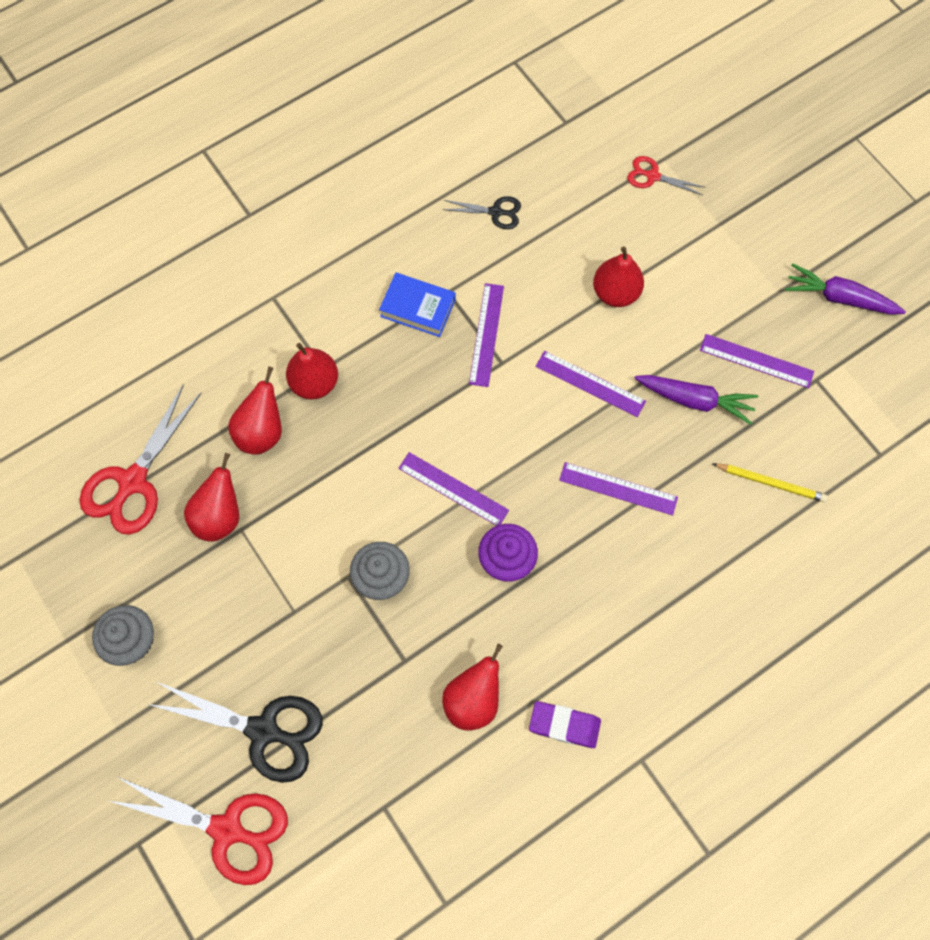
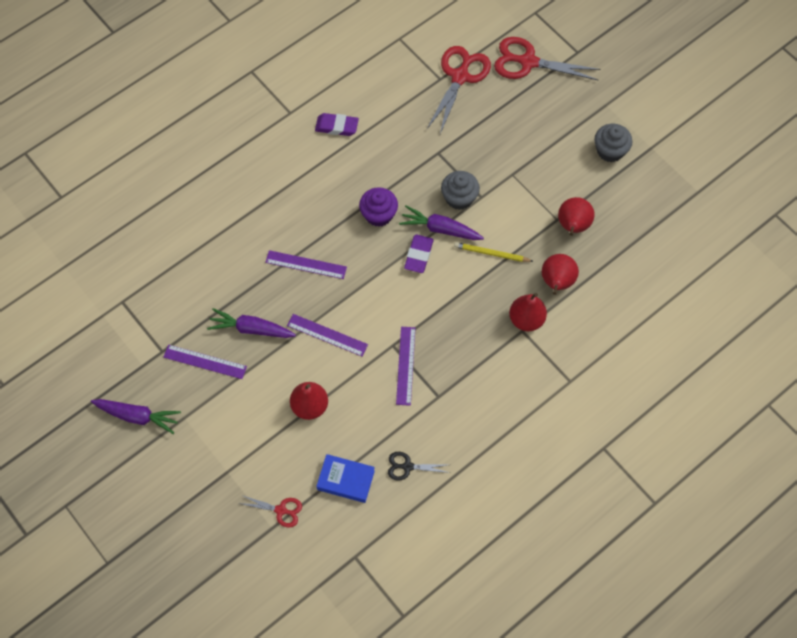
camera: 175 degrees right, 5 degrees down
red scissors [79,384,201,535] -> red scissors moved to [427,46,491,134]
black scissors [147,682,323,783] -> none
blue book [379,273,455,337] -> blue book moved to [316,454,375,503]
purple ruler [398,452,509,526] -> purple eraser [404,234,434,273]
red pear [442,644,503,730] -> none
yellow pencil [712,463,828,502] -> yellow pencil moved to [454,242,534,262]
none -> purple carrot [399,205,484,240]

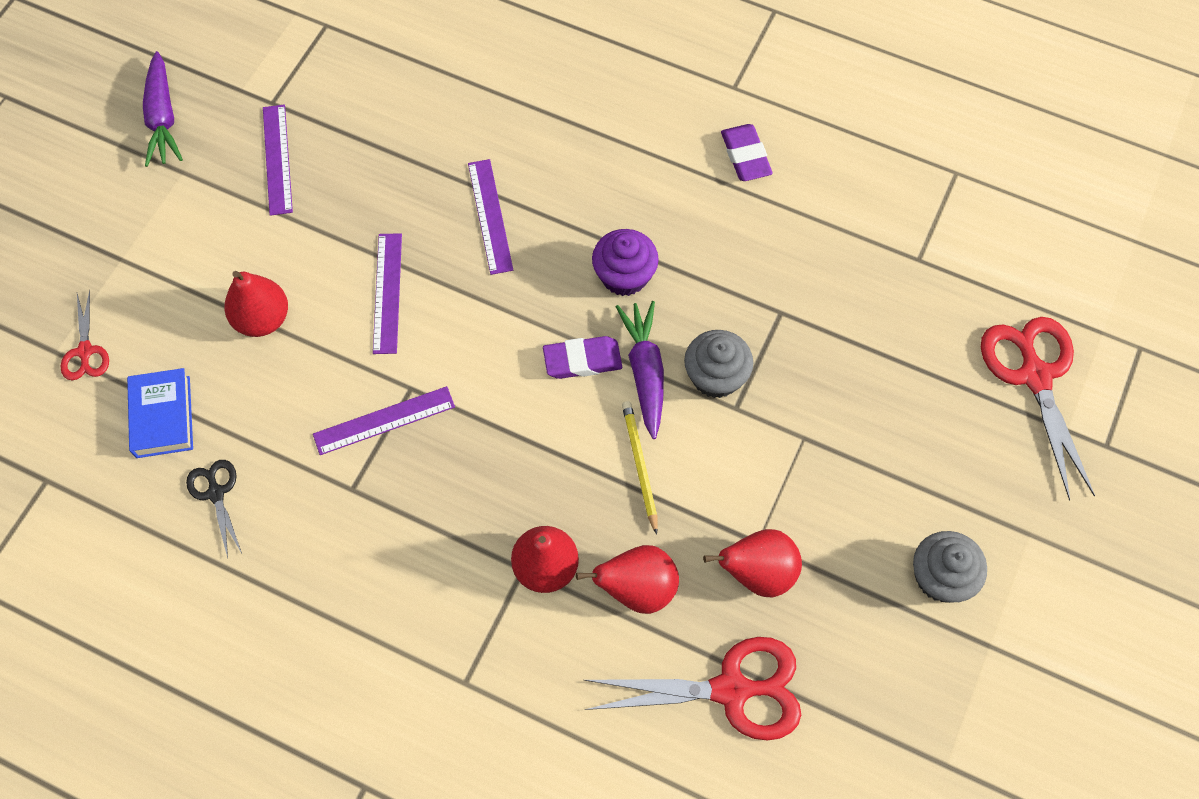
camera: 65 degrees right, 0 degrees up
purple carrot [207,308,296,338] -> none
red scissors [427,46,491,134] -> red scissors moved to [584,637,801,741]

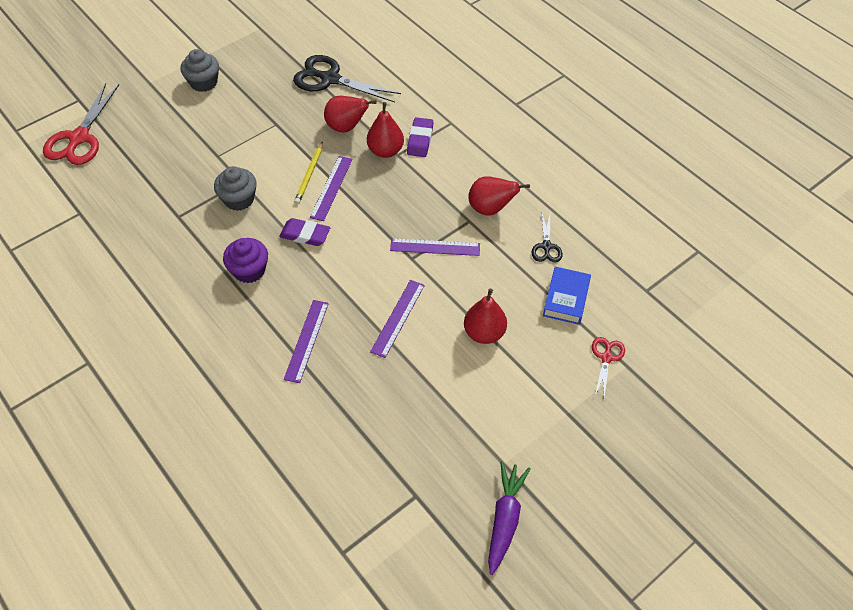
camera: 155 degrees left, 10 degrees down
purple ruler [263,105,293,216] -> purple ruler moved to [310,156,352,221]
red scissors [584,637,801,741] -> black scissors [293,55,401,102]
purple carrot [616,301,664,439] -> none
red pear [703,529,802,597] -> red pear moved to [468,176,530,216]
purple eraser [721,124,773,181] -> purple eraser moved to [407,117,433,157]

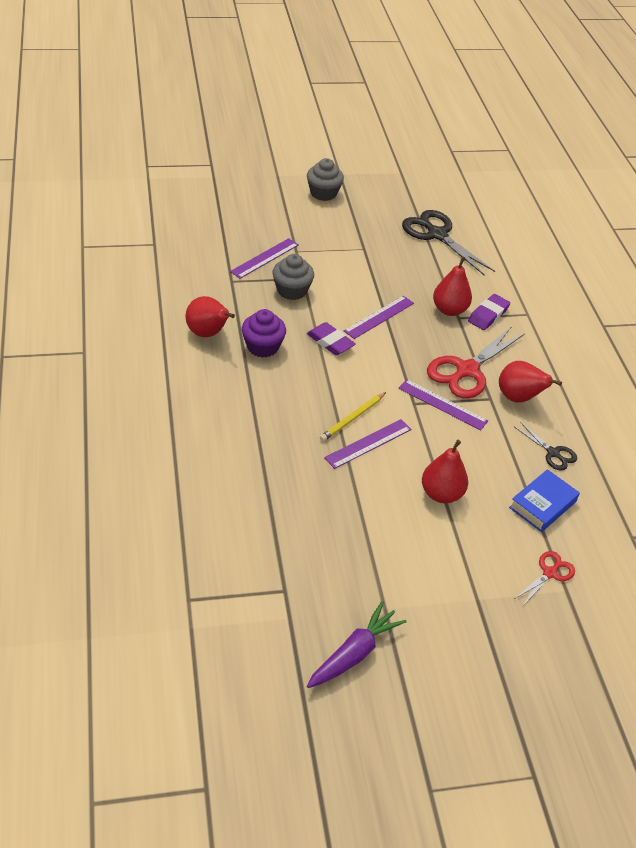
camera: 25 degrees right, 10 degrees down
red scissors [43,83,119,165] -> red scissors moved to [427,326,525,399]
purple ruler [284,300,329,383] -> purple ruler moved to [230,238,299,279]
yellow pencil [294,142,323,204] -> yellow pencil moved to [320,392,386,441]
red pear [324,96,377,132] -> red pear moved to [186,296,235,337]
black scissors [531,214,563,262] -> black scissors turned 75 degrees counterclockwise [514,422,577,471]

